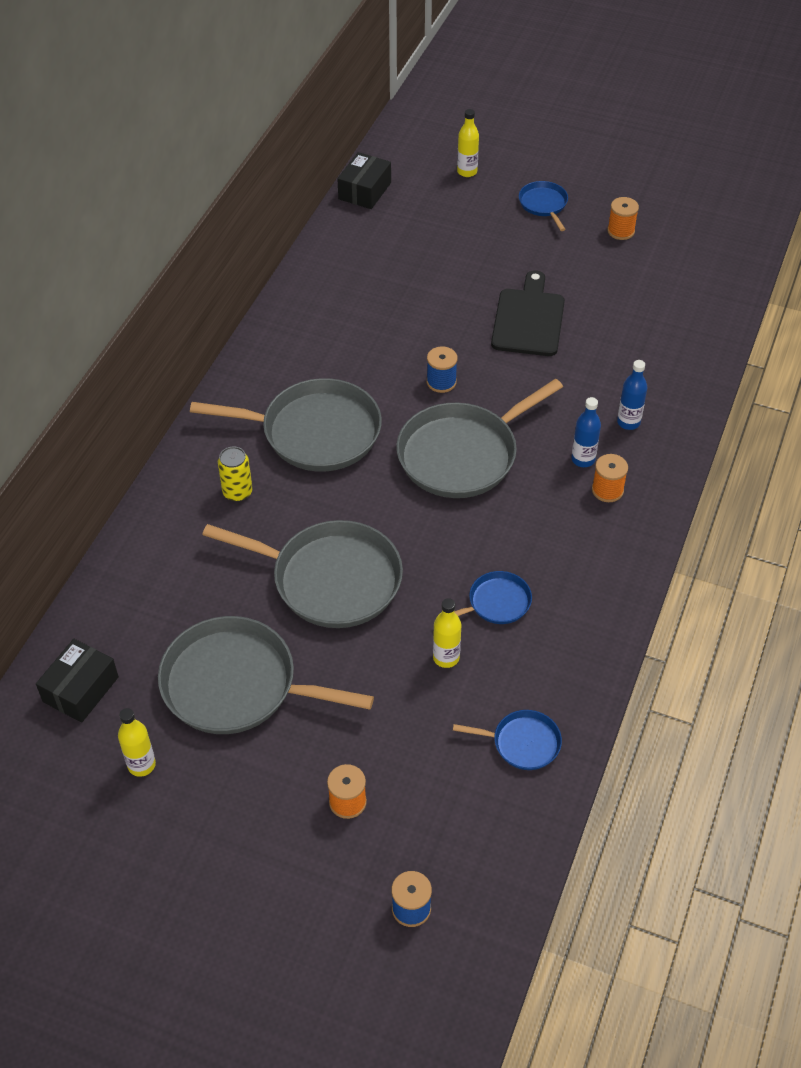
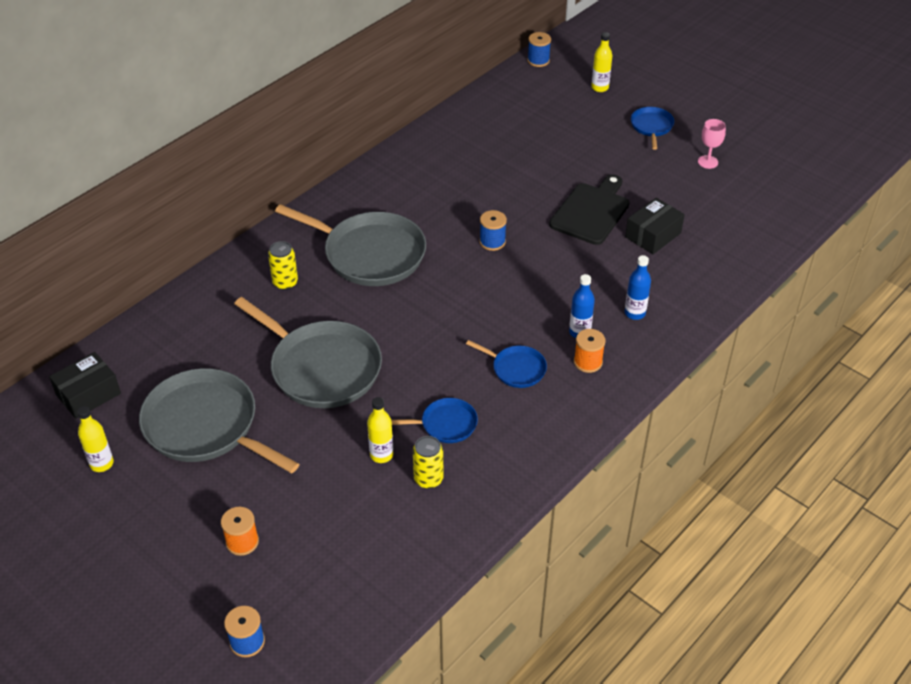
camera: 20 degrees right, 5 degrees down
black box [337,152,391,209] -> black box moved to [625,198,685,254]
grey pan [396,379,563,498] -> none
blue pan [453,710,562,770] -> blue pan moved to [466,340,547,388]
orange spool [607,197,639,240] -> pink goblet [698,119,726,169]
none -> yellow can [413,436,443,489]
none -> blue spool [527,32,551,67]

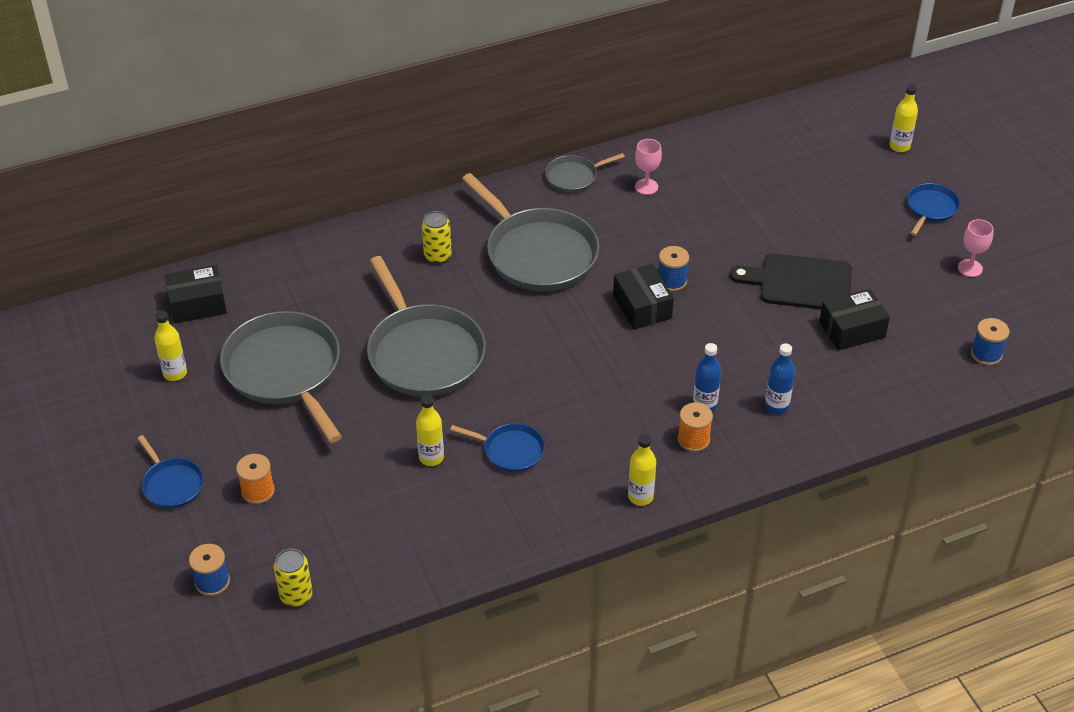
camera: 25 degrees right, 0 degrees up
yellow can [413,436,443,489] -> yellow can moved to [274,549,313,607]
blue pan [466,340,547,388] -> blue pan moved to [137,435,204,508]
blue spool [527,32,551,67] -> blue spool moved to [971,318,1009,365]
black cutting board [549,174,629,245] -> black cutting board turned 135 degrees counterclockwise [730,253,852,310]
none -> grey pan [545,153,625,193]
none -> black box [613,264,674,330]
none -> yellow bottle [628,434,656,506]
none -> pink goblet [635,139,662,195]

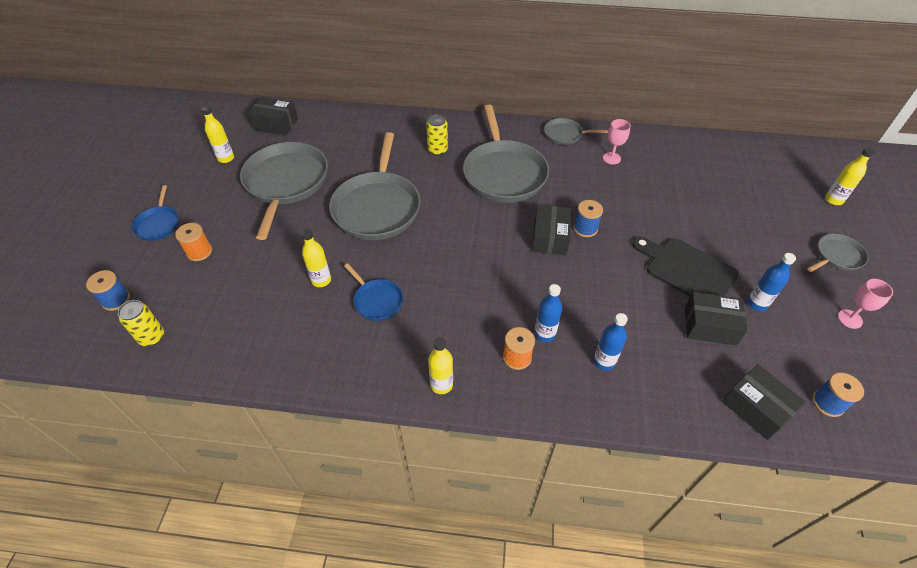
camera: 30 degrees right, 5 degrees up
blue pan [907,183,960,236] -> grey pan [807,234,868,272]
none -> black box [722,365,806,440]
none -> blue bottle [747,253,796,311]

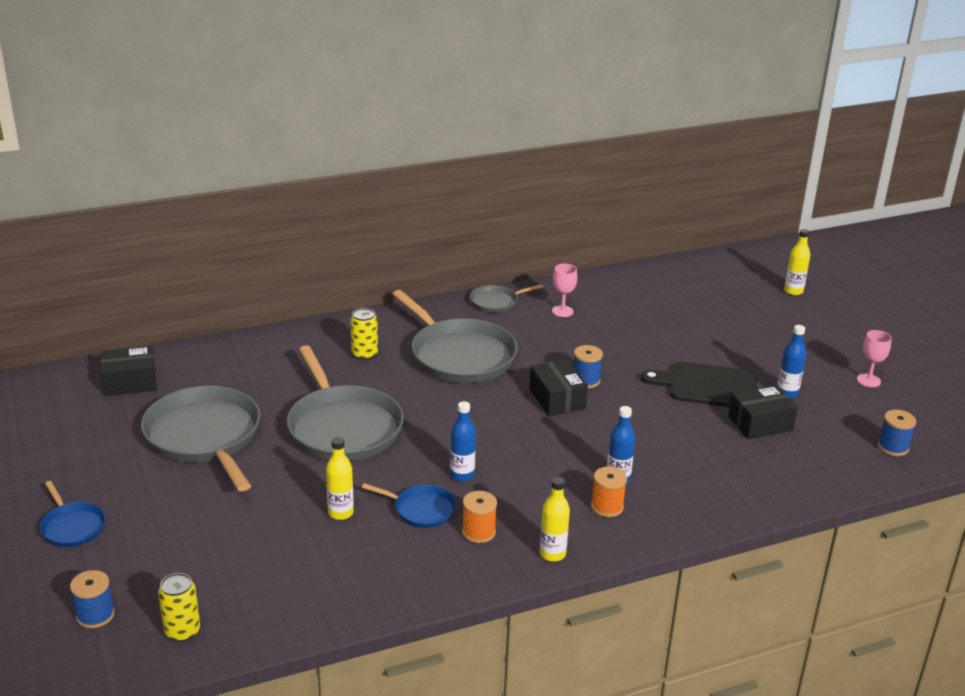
camera: 30 degrees left, 20 degrees down
orange spool [175,223,212,261] -> orange spool moved to [462,491,497,543]
yellow bottle [201,106,234,163] -> none
blue bottle [593,313,628,371] -> blue bottle moved to [450,401,476,481]
black box [722,365,806,440] -> none
grey pan [807,234,868,272] -> none

